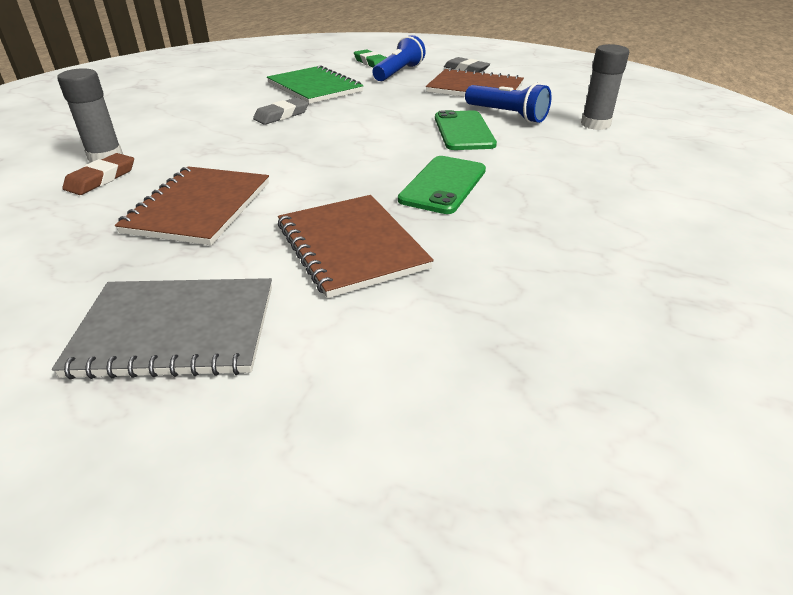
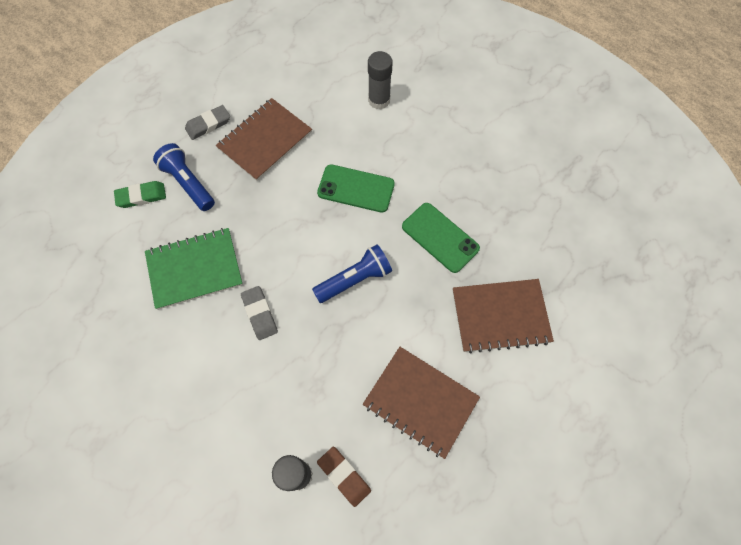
camera: 70 degrees left, 30 degrees up
grey notebook [52,278,272,380] -> none
blue flashlight [465,83,551,123] -> blue flashlight moved to [312,245,392,303]

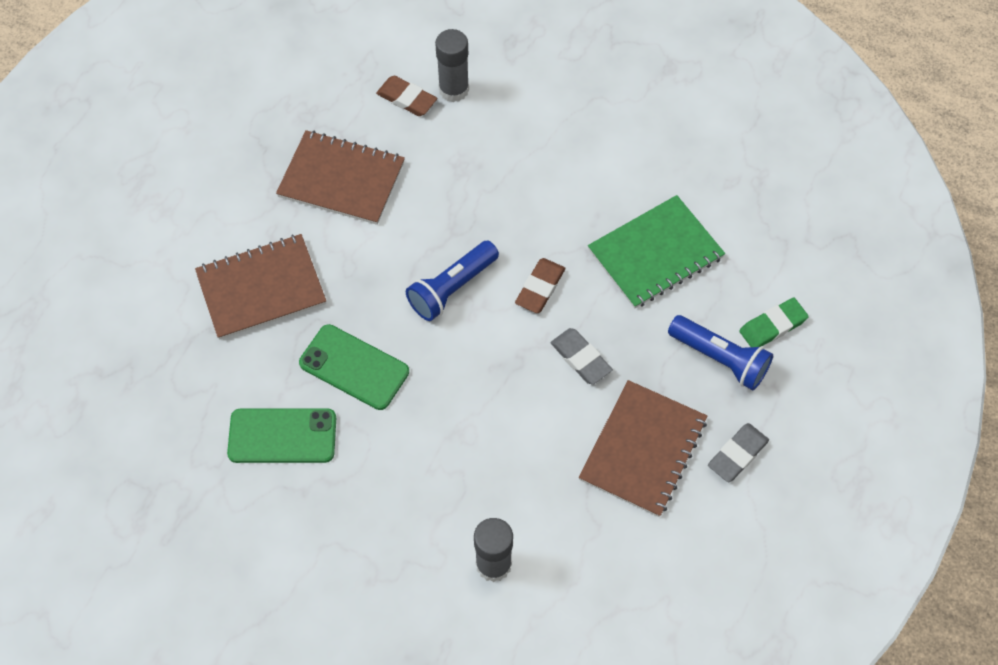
camera: 165 degrees right, 5 degrees down
grey eraser [241,286,278,340] -> grey eraser moved to [551,328,613,385]
green phone [317,164,395,213] -> green phone moved to [227,408,336,463]
none -> brown eraser [515,258,565,313]

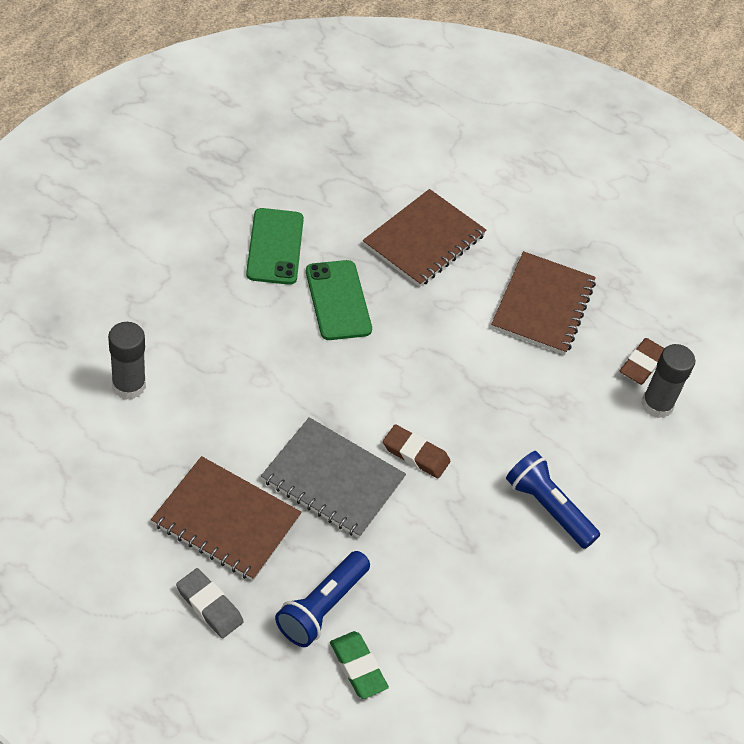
camera: 85 degrees right, 10 degrees down
brown notebook [195,234,326,340] -> brown notebook turned 60 degrees clockwise [363,189,486,287]
green phone [299,324,409,410] -> green phone turned 45 degrees counterclockwise [306,260,372,340]
blue flashlight [406,241,499,321] -> blue flashlight moved to [506,451,600,549]
grey eraser [551,328,613,385] -> grey notebook [261,417,406,538]
green notebook [588,195,725,309] -> none

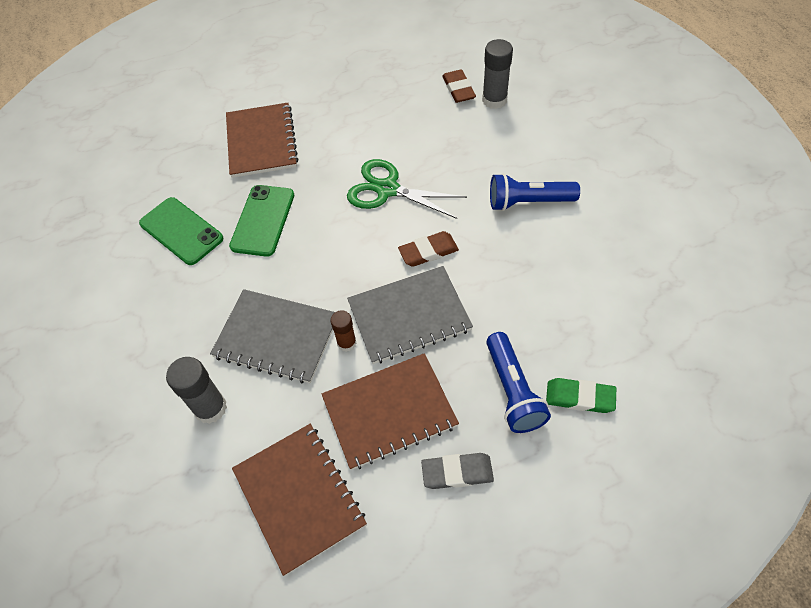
camera: 40 degrees left, 5 degrees up
green phone [306,260,372,340] -> green phone turned 75 degrees clockwise [229,185,294,257]
brown notebook [491,251,596,355] -> brown notebook moved to [232,424,367,576]
none -> grey notebook [210,289,335,383]
none -> brown glue stick [331,310,356,352]
none -> green scissors [347,159,467,219]

